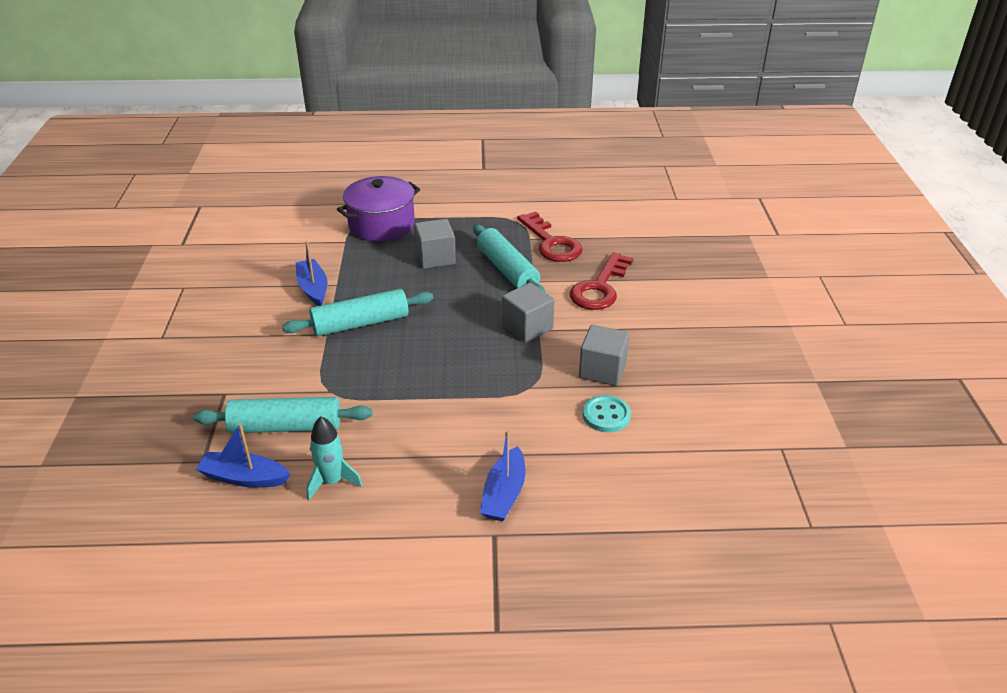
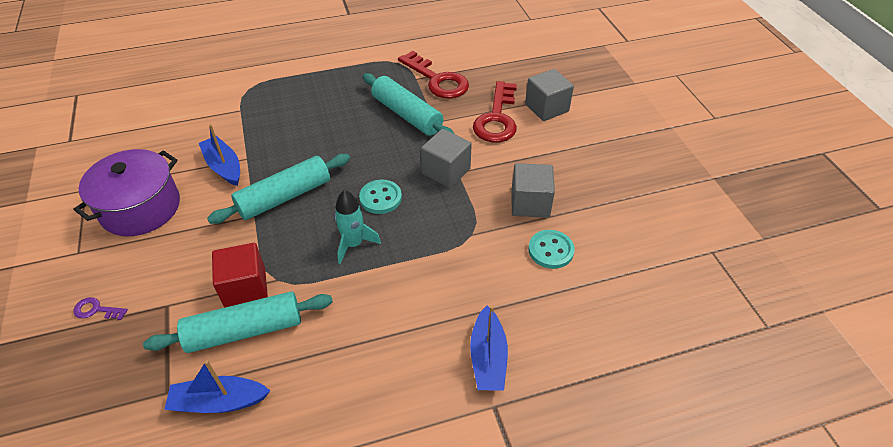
camera: 15 degrees left, 10 degrees up
turquoise rocket [306,416,362,500] -> turquoise rocket moved to [334,190,381,264]
purple pot [337,176,420,241] -> purple pot moved to [74,149,180,236]
grey cube [414,219,456,269] -> grey cube moved to [525,69,574,121]
none -> purple key [73,297,128,320]
none -> red cube [212,243,268,308]
none -> turquoise button [359,180,402,214]

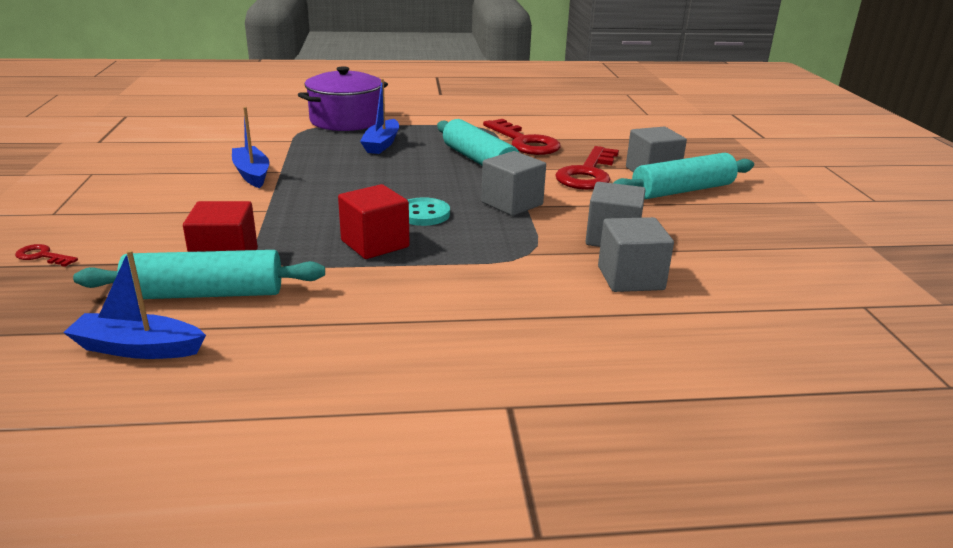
camera: 10 degrees right, 20 degrees down
purple key [73,297,128,320] -> red key [15,244,78,267]
purple pot [74,149,180,236] -> purple pot moved to [298,66,388,131]
turquoise rolling pin [207,154,350,224] -> turquoise rolling pin moved to [614,153,754,199]
turquoise rocket [334,190,381,264] -> red cube [338,184,410,259]
blue boat [470,305,508,390] -> blue boat moved to [360,79,399,154]
turquoise button [528,230,575,269] -> grey cube [598,217,674,292]

